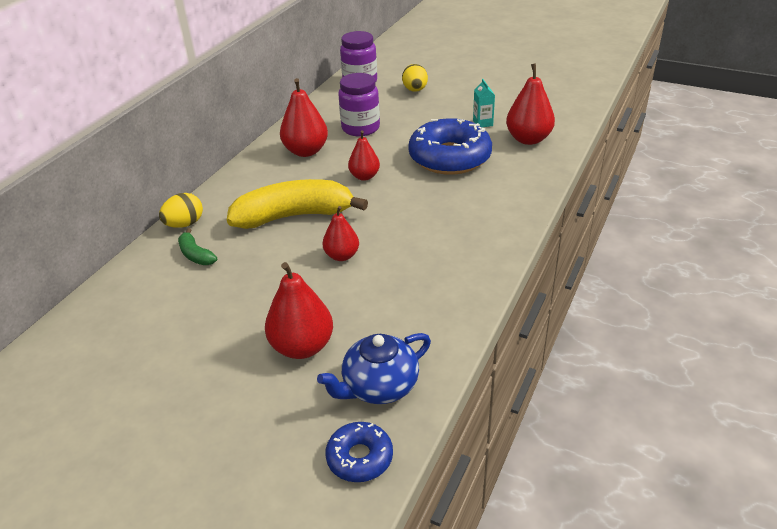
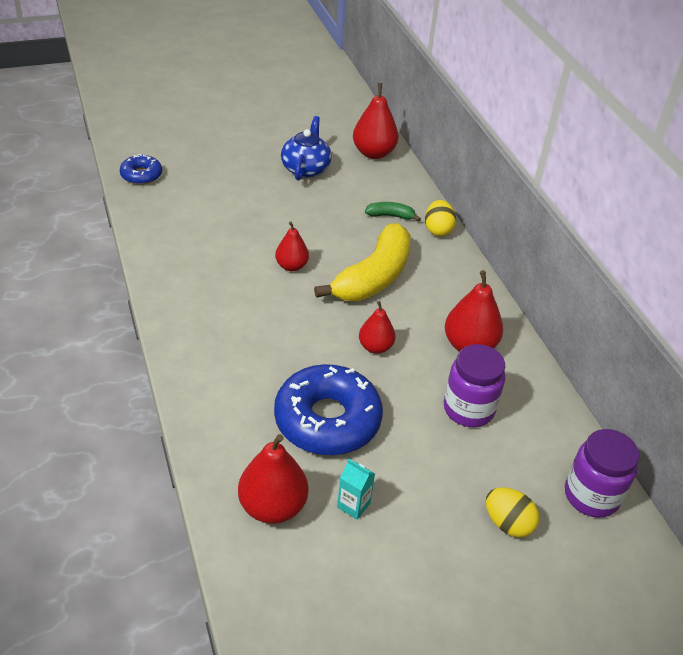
camera: 130 degrees right, 5 degrees up
red pear [265,262,333,359] -> red pear moved to [353,83,399,159]
blue teapot [317,333,431,404] -> blue teapot moved to [281,116,332,181]

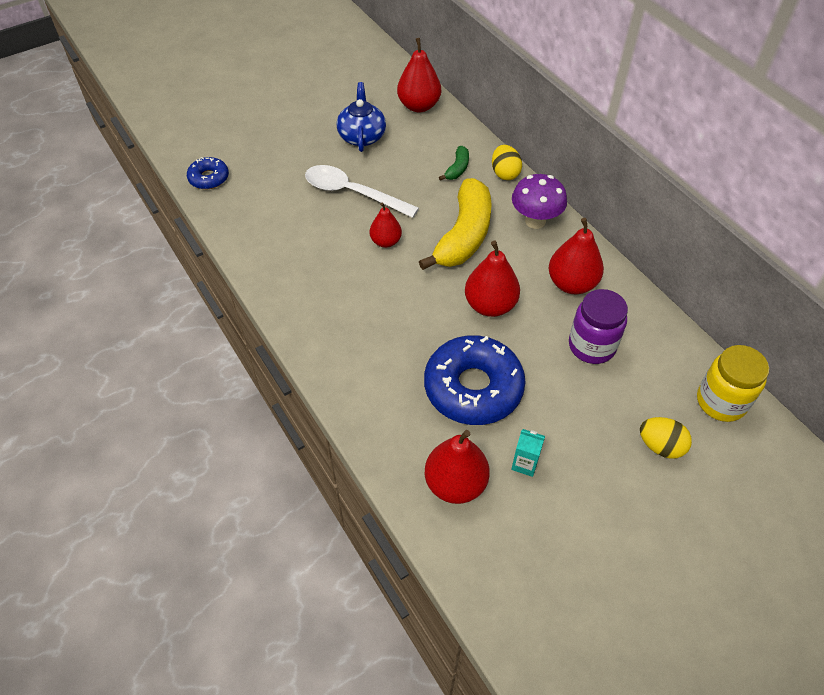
camera: 10 degrees left, 10 degrees up
red pear [359,301,396,354] -> red pear [465,240,520,317], size x1.59
green banana [365,202,421,222] -> green banana turned 120 degrees clockwise [439,146,469,181]
purple jar [565,429,639,518] -> yellow jar [697,345,769,422]
none -> white spoon [305,165,419,218]
none -> purple mushroom [512,174,567,229]

